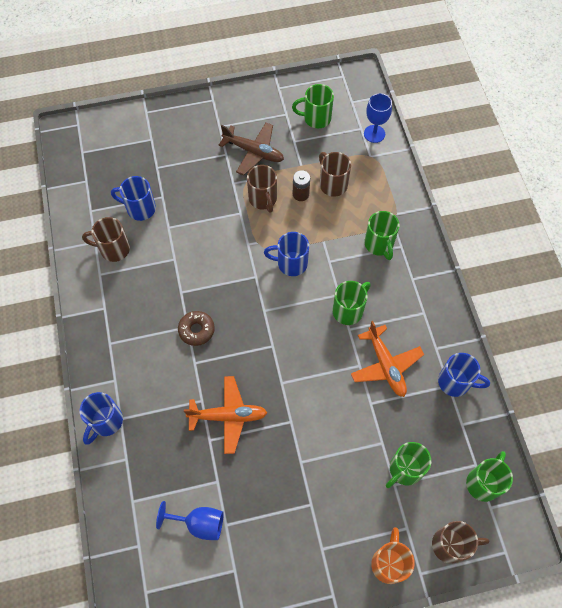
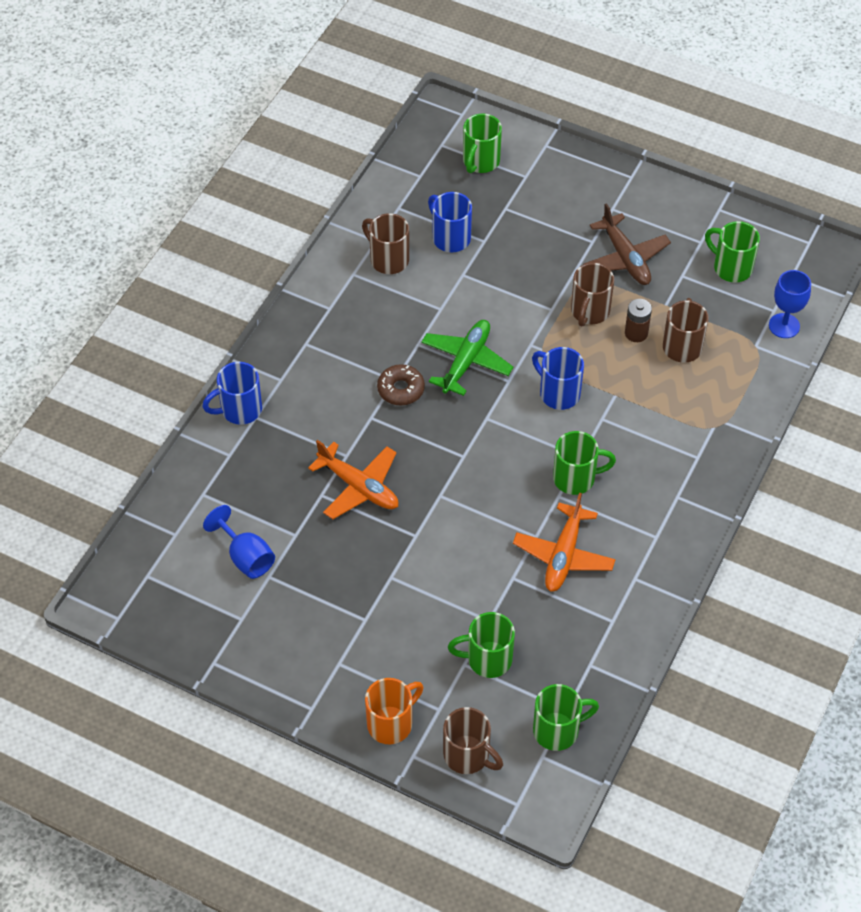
camera: 40 degrees right, 10 degrees down
green mug [364,211,399,260] -> green mug moved to [463,113,502,173]
blue mug [438,353,490,397] -> none
none -> green plane [421,320,513,396]

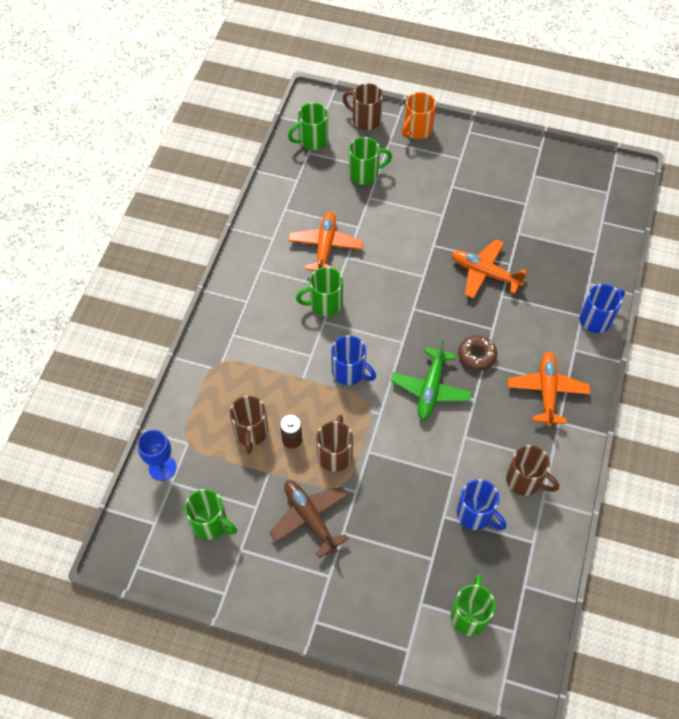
camera: 170 degrees right, 5 degrees up
blue goblet [203,505,275,579] -> none
none -> orange plane [508,351,590,427]

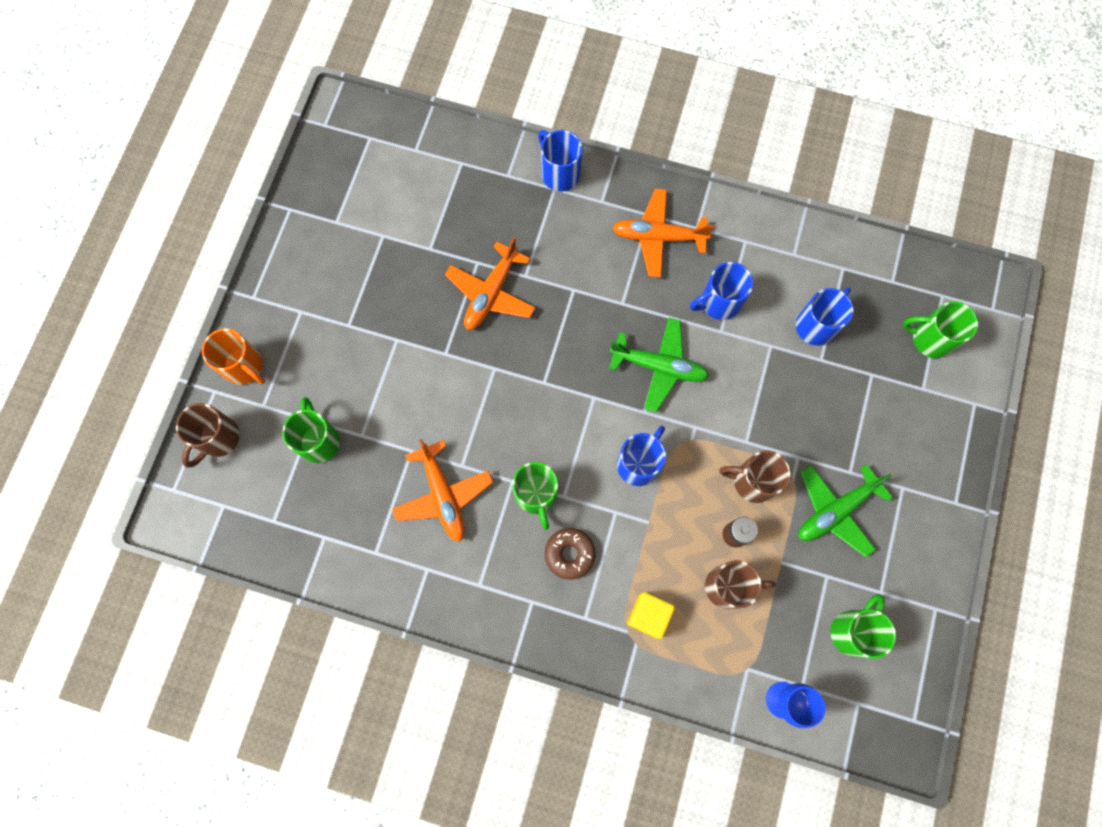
camera: 90 degrees left, 15 degrees up
brown plane [269,480,348,558] -> green plane [799,464,893,557]
green mug [288,103,328,150] -> none
orange plane [288,212,363,271] -> orange plane turned 120 degrees counterclockwise [392,439,493,542]
brown donut [458,335,497,371] -> brown donut moved to [544,528,596,580]
brown mug [506,445,559,496] -> none
none -> yellow cube [627,592,675,639]
none -> blue mug [690,262,753,320]

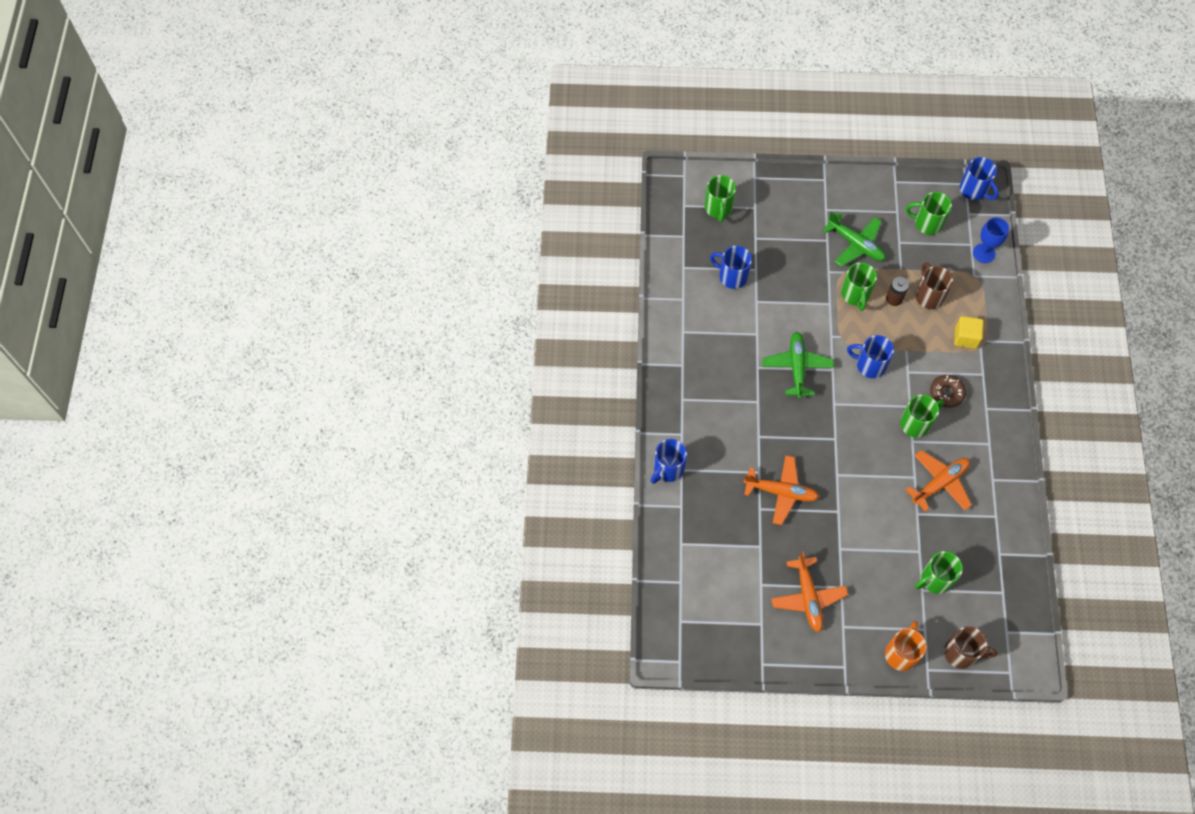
camera: 105 degrees left, 10 degrees down
orange plane [612,189,714,277] -> orange plane moved to [771,551,848,632]
blue mug [690,262,753,320] -> blue mug moved to [960,157,999,200]
brown mug [720,450,791,503] -> green mug [841,262,877,311]

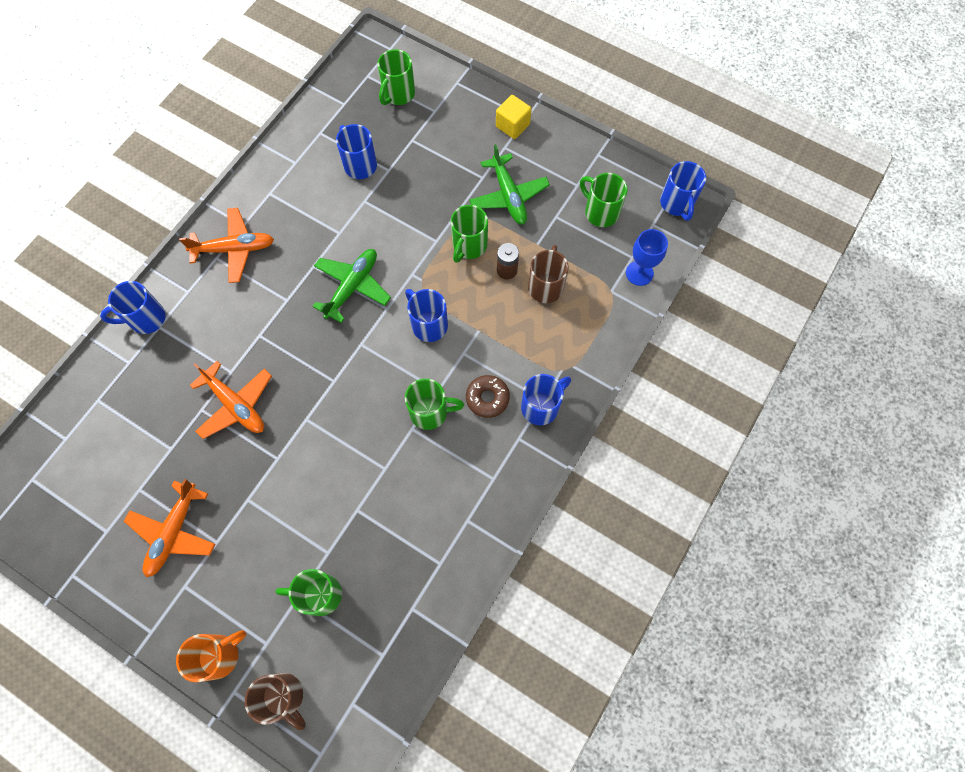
camera: 30 degrees right, 5 degrees up
orange plane [905,450,972,512] -> orange plane moved to [179,208,274,283]
yellow cube [954,316,984,349] -> yellow cube moved to [496,95,532,139]
none -> blue mug [521,374,571,425]

